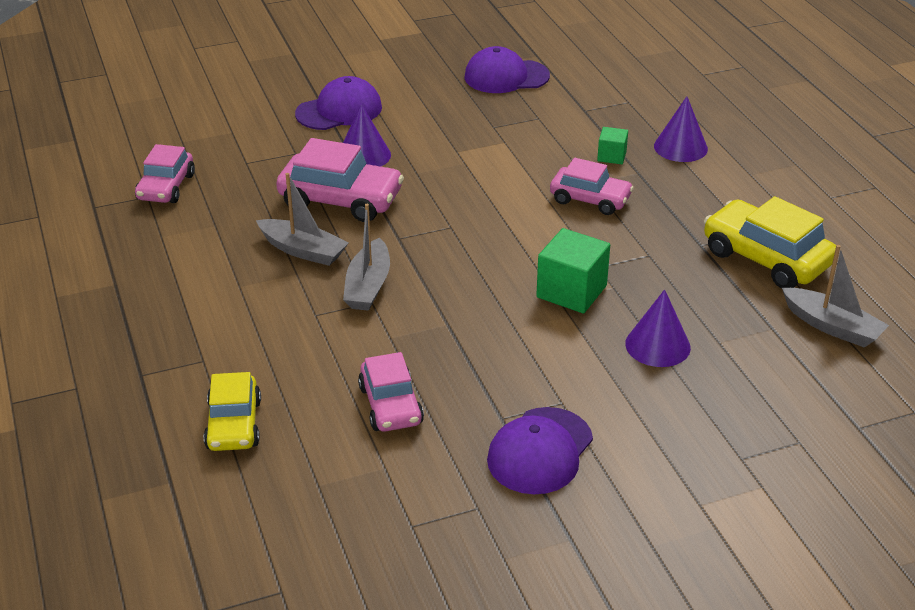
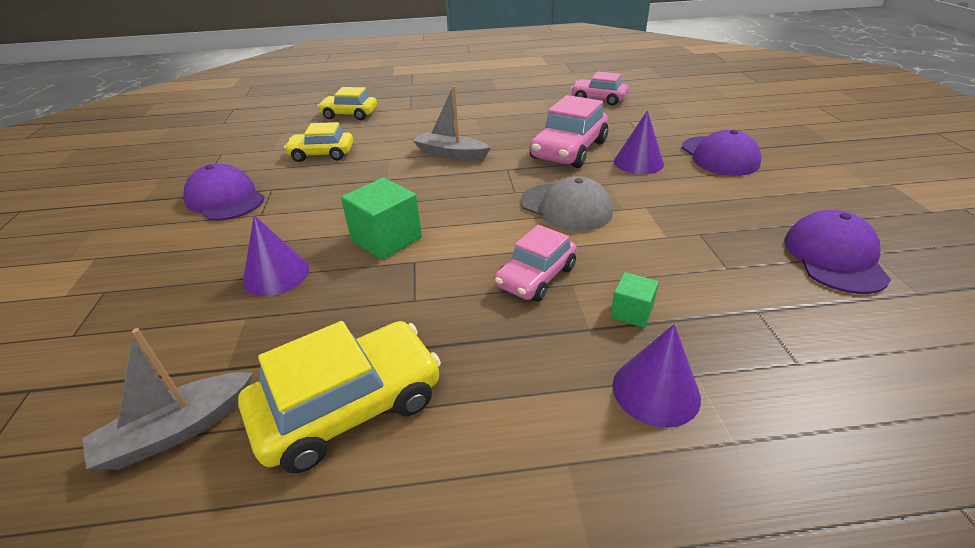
camera: 105 degrees right, 0 degrees up
grey boat [256,173,349,266] -> none
pink car [358,352,424,432] -> yellow car [284,122,353,162]
none -> grey cap [521,176,613,231]

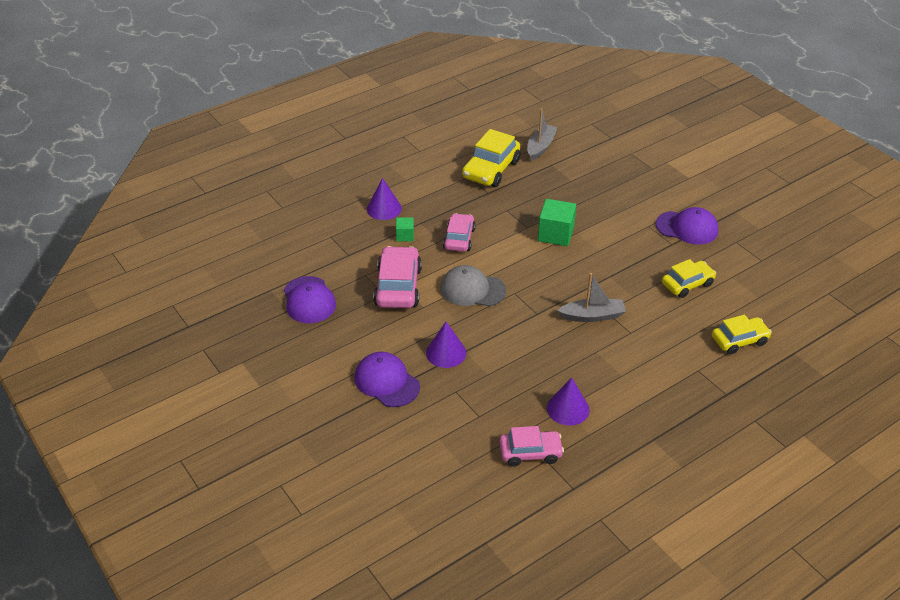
camera: 150 degrees right, 5 degrees up
purple cone [243,215,309,296] -> purple cone moved to [547,378,590,426]
pink car [530,95,608,168] -> pink car moved to [373,246,422,308]

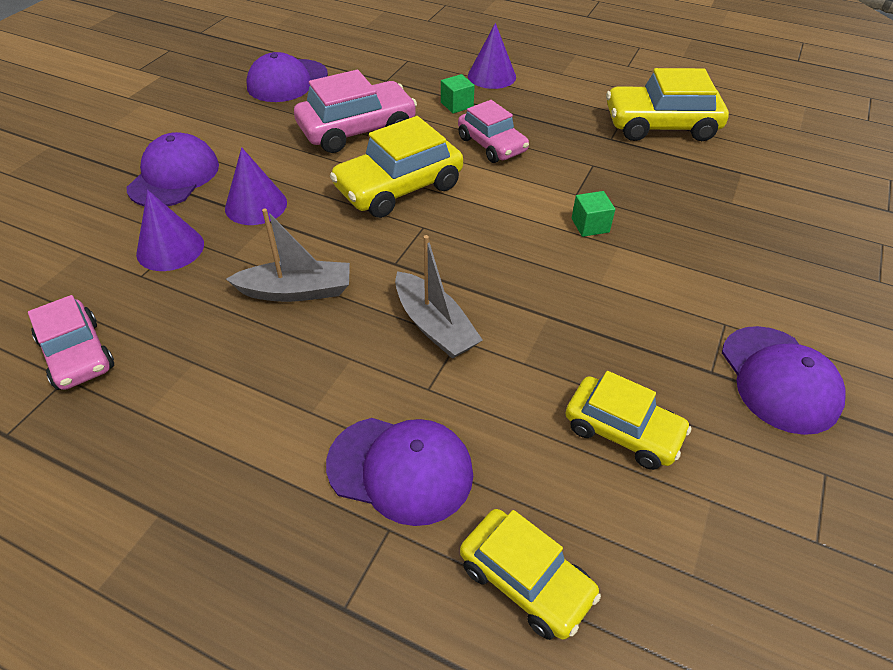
camera: 60 degrees right, 5 degrees up
grey cap [440,265,506,306] -> yellow car [330,116,463,218]
pink car [443,213,476,252] -> pink car turned 75 degrees clockwise [458,100,529,163]
grey boat [527,109,557,161] -> grey boat moved to [226,208,350,302]
green cube [538,199,576,246] -> green cube [572,191,615,237], size x0.55
purple cone [547,378,590,426] -> purple cone moved to [136,190,204,271]
none -> purple cap [326,418,473,526]

